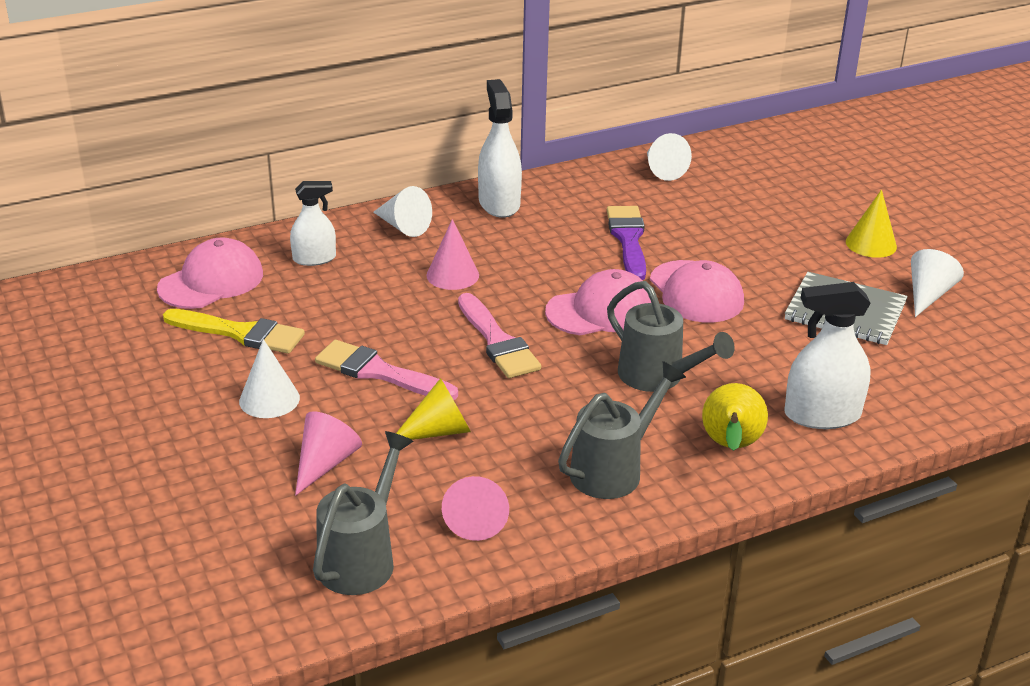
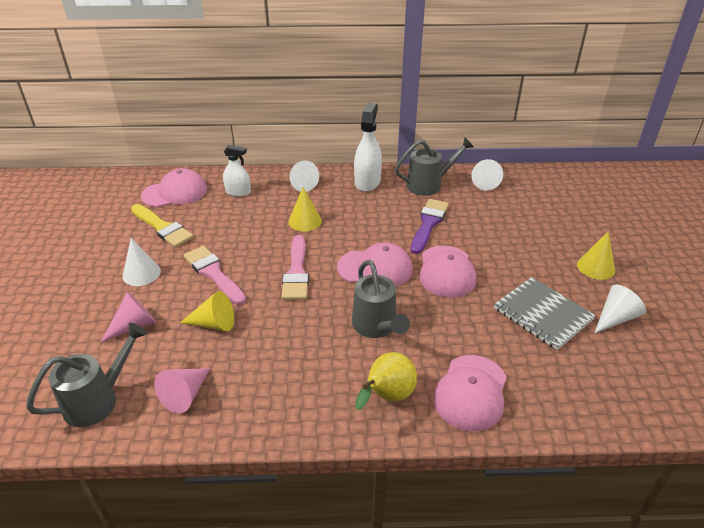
camera: 25 degrees right, 5 degrees up
pink cone [426,219,479,290] -> yellow cone [289,187,322,232]
grey watering can [558,361,686,499] -> grey watering can moved to [395,137,474,196]
white spray bottle [784,282,871,429] -> pink cap [433,355,507,431]

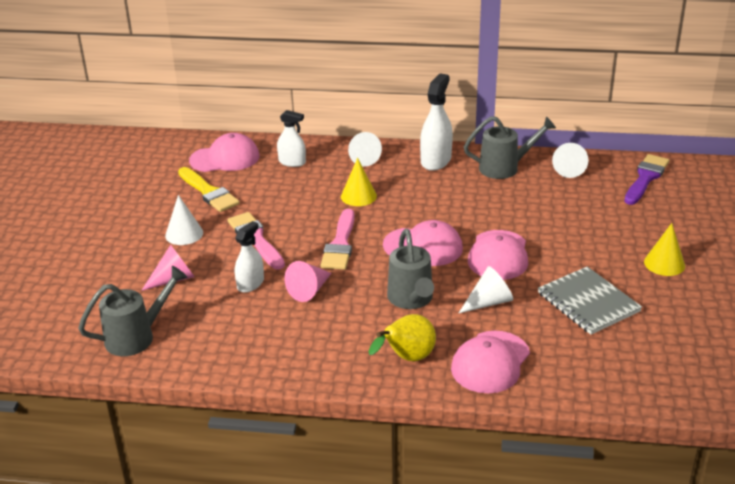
camera: 10 degrees right, 5 degrees down
pink cone [154,368,210,414] -> pink cone moved to [285,261,331,302]
yellow cone [180,291,234,331] -> white spray bottle [235,221,264,293]
purple brush [410,199,449,254] -> purple brush moved to [624,154,670,205]
white cone [594,285,646,333] -> white cone moved to [459,266,513,313]

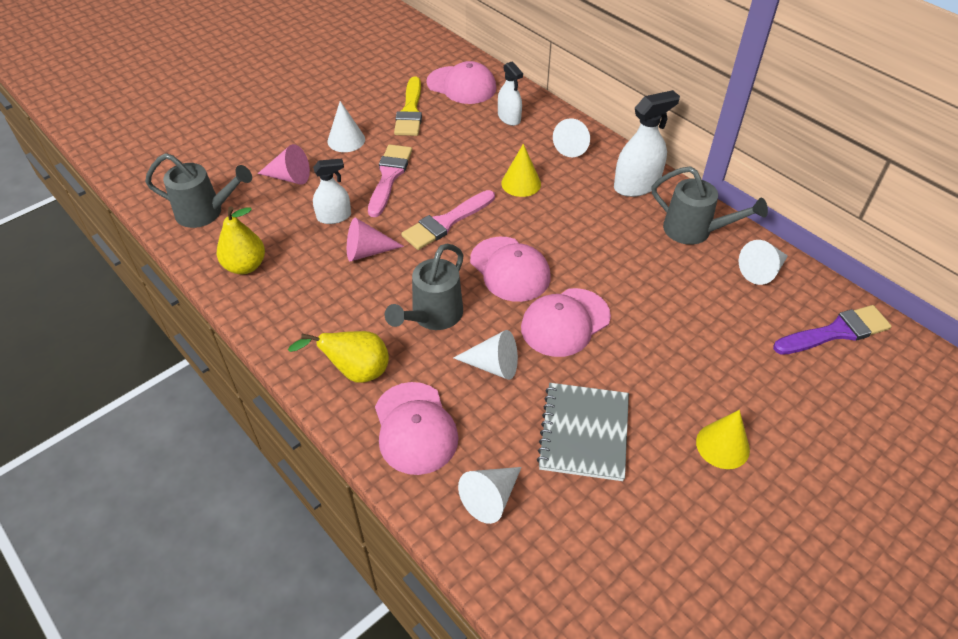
camera: 40 degrees right, 15 degrees up
pink cap [451,331,530,393] -> pink cap turned 90 degrees counterclockwise [375,382,459,475]
none -> yellow pear [216,206,265,274]
none -> white cone [458,467,521,524]

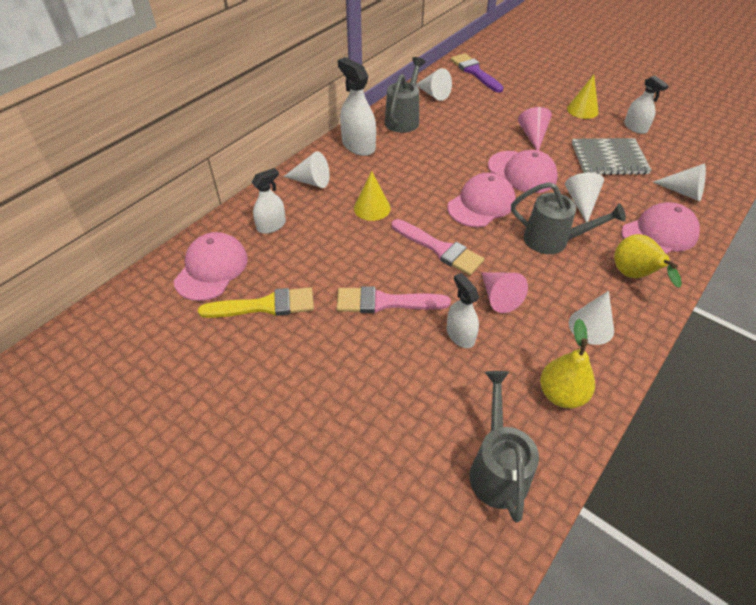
camera: 100 degrees left, 0 degrees up
pink cone [258,144,310,185] -> pink cone moved to [518,107,552,150]
white cone [327,101,365,152] -> white cone moved to [569,291,614,345]
none -> white spray bottle [624,76,669,134]

